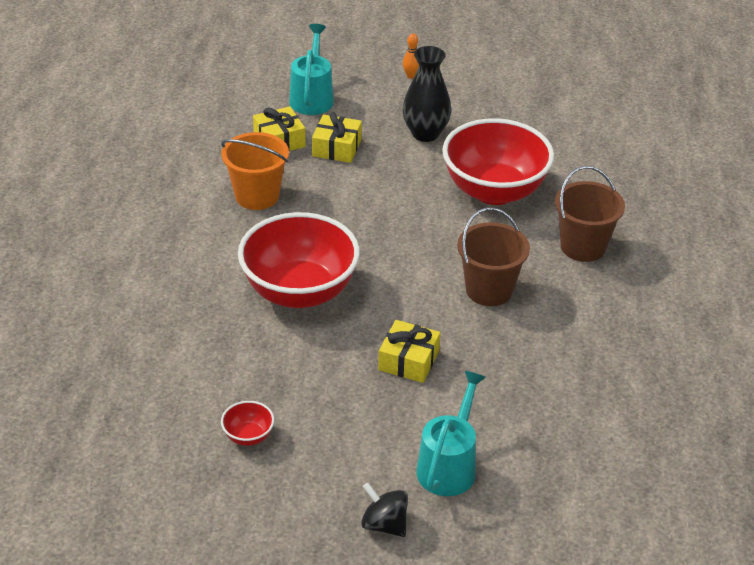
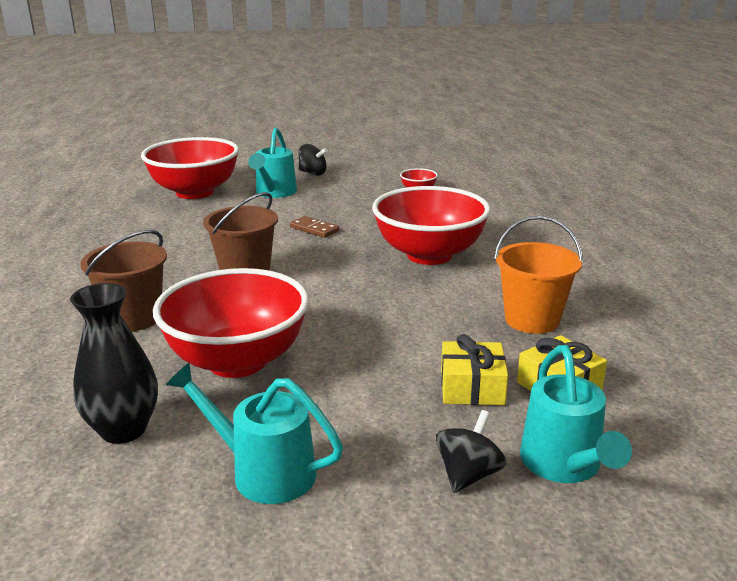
camera: 170 degrees right, 15 degrees down
yellow gift [378,320,440,383] -> brown domino [290,216,339,238]
black vase [402,46,451,142] -> black vase moved to [70,283,158,444]
orange bowling pin [403,34,419,79] -> none
none -> red bowl [141,137,239,199]
none -> turquoise watering can [166,362,343,504]
none -> black spinning top [436,410,507,493]

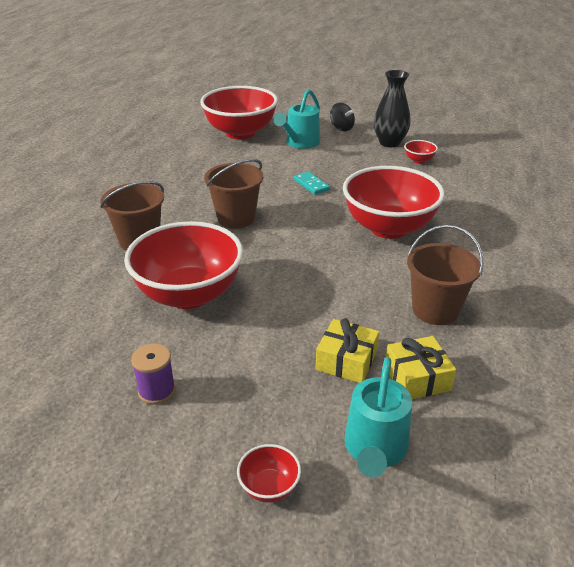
camera: 20 degrees right, 10 degrees up
black vase [70,283,158,444] -> black vase moved to [374,70,411,147]
turquoise watering can [166,362,343,504] -> purple spool [131,344,176,404]
brown domino [290,216,339,238] -> turquoise domino [294,171,330,195]
black spinning top [436,410,507,493] -> none
orange bucket [494,216,583,334] -> brown bucket [407,225,484,325]
none -> red bowl [237,444,301,503]

